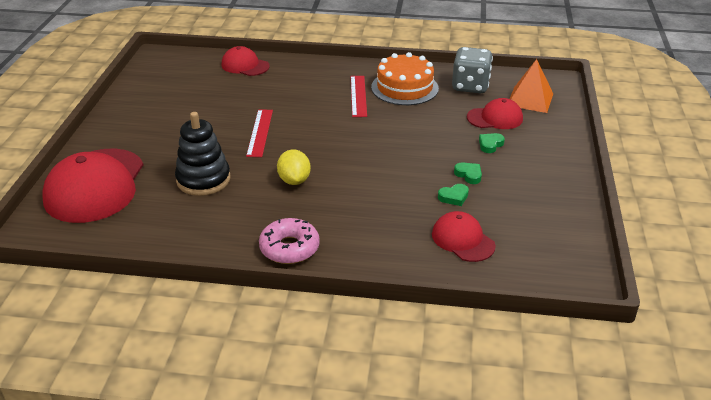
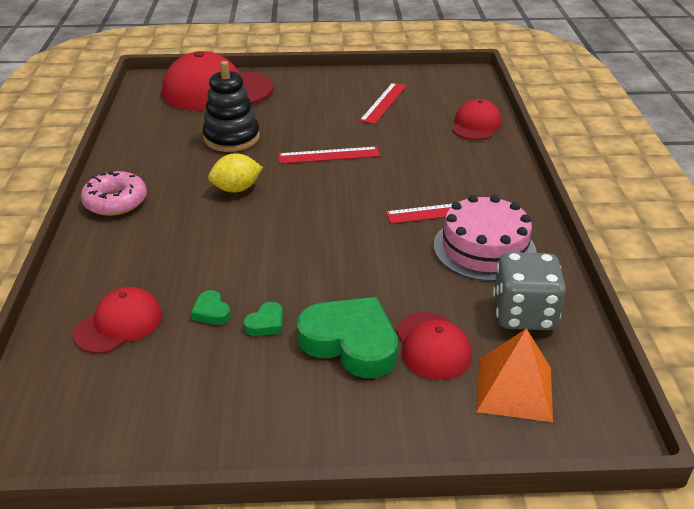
camera: 80 degrees right, 0 degrees up
orange cake [371,52,439,105] -> pink cake [434,195,537,282]
green heart [479,133,505,153] -> green heart [297,297,398,378], size x2.30
none -> red ruler [359,83,407,124]

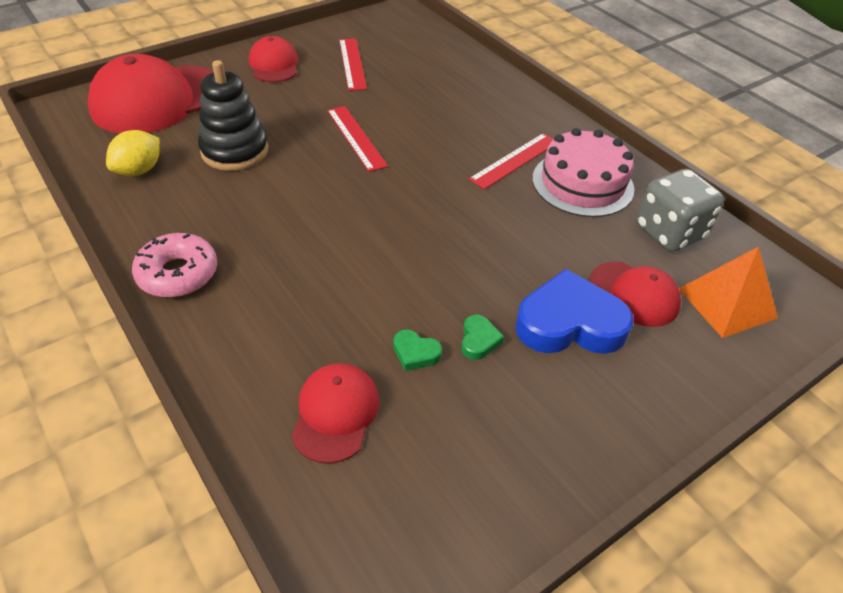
camera: 35 degrees left, 10 degrees up
yellow lemon [208,153,263,193] -> yellow lemon moved to [106,130,160,176]
red ruler [278,147,380,164] -> red ruler turned 75 degrees counterclockwise [327,106,388,172]
green heart [297,297,398,378] -> blue heart [515,269,633,354]
red cap [452,99,502,140] -> red cap moved to [248,36,298,82]

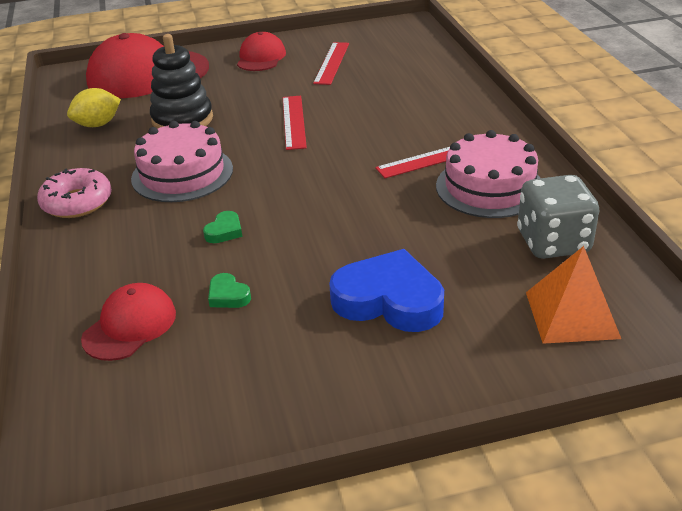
camera: 25 degrees right, 10 degrees down
green heart [461,315,504,360] -> green heart moved to [203,211,242,243]
red cap [589,262,681,327] -> none
none -> pink cake [131,121,233,202]

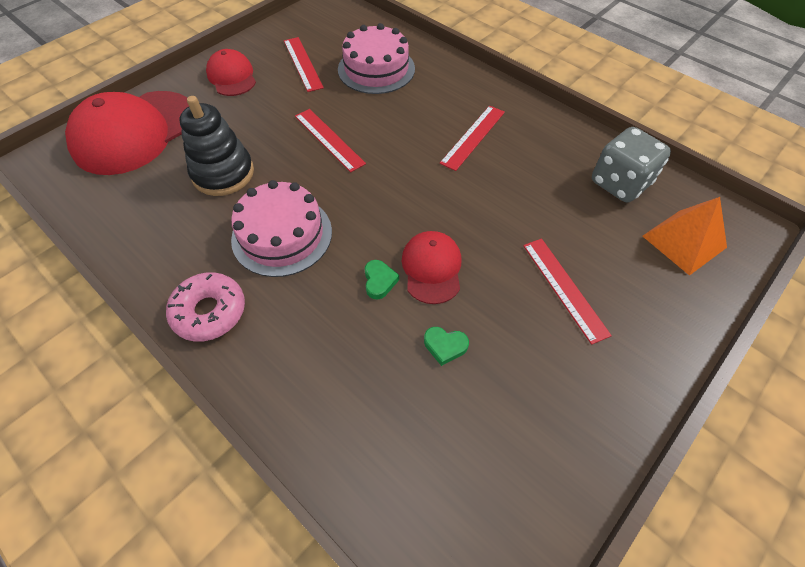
camera: 35 degrees left, 20 degrees up
yellow lemon [67,88,121,127] -> none
red cap [81,283,176,361] -> red cap moved to [402,231,462,304]
blue heart [329,249,444,332] -> red ruler [523,239,612,345]
pink cake [436,130,540,218] -> pink cake moved to [338,23,415,94]

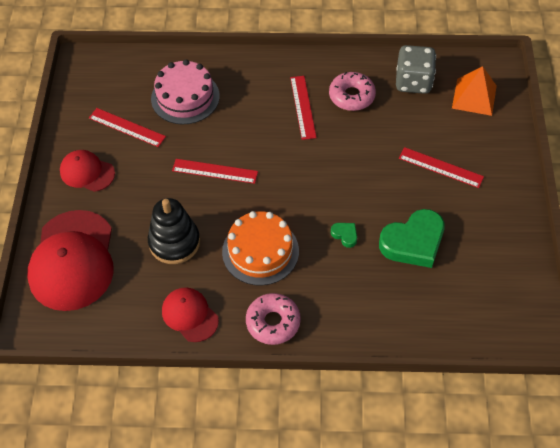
camera: 40 degrees left, 0 degrees up
pink cake [231,180,332,277] -> orange cake [222,211,299,285]
red cap [402,231,462,304] -> red cap moved to [162,287,219,342]
green heart [424,327,469,366] -> green heart [379,209,445,268], size x2.30
none -> pink donut [329,72,376,111]

